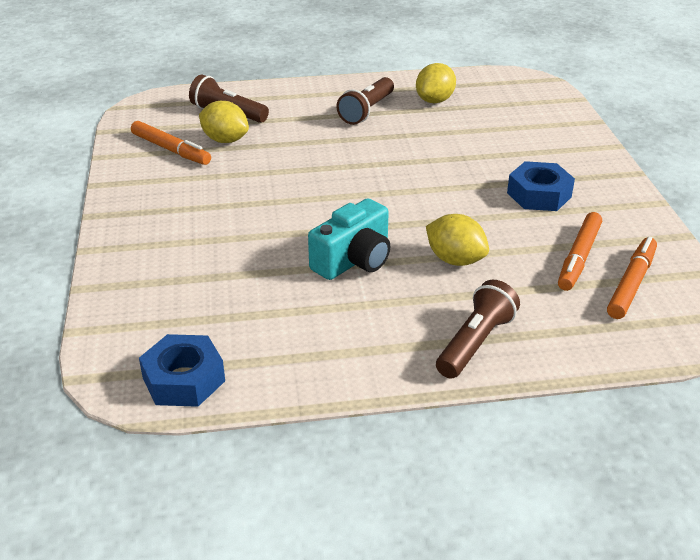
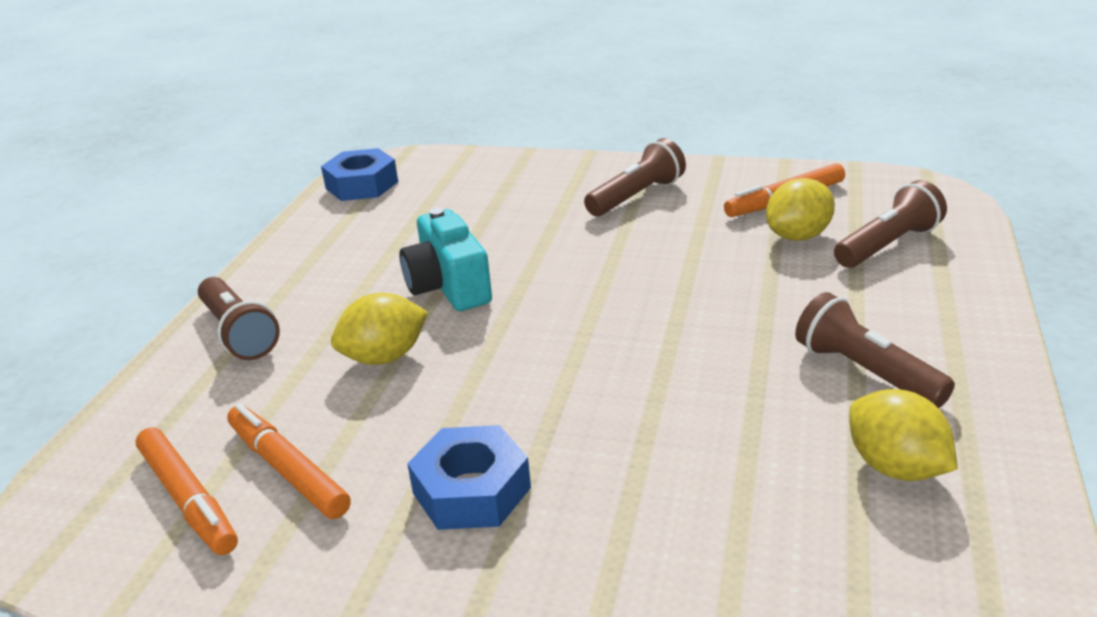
camera: 115 degrees right, 5 degrees down
none -> brown flashlight [584,138,686,216]

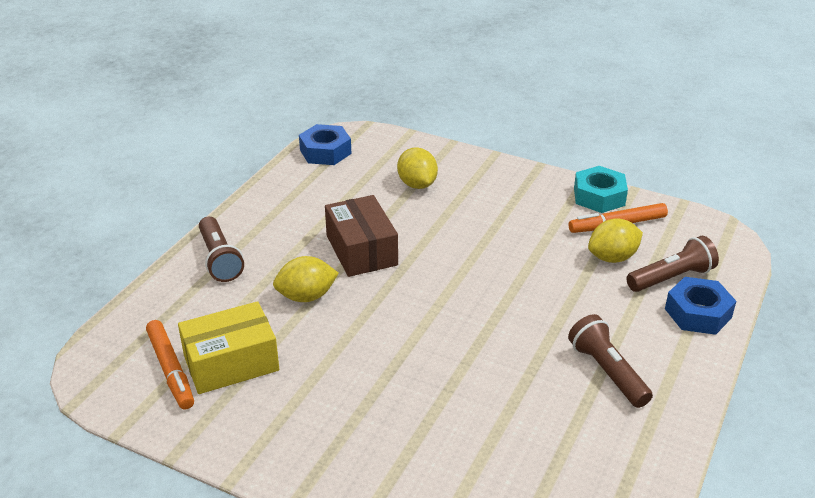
camera: 10 degrees right, 5 degrees up
orange marker [227,404,351,519] -> yellow box [178,301,279,394]
turquoise camera [399,208,492,311] -> brown box [325,195,398,277]
blue nut [407,425,531,530] -> blue nut moved to [665,277,736,335]
brown flashlight [584,138,686,216] -> none
yellow lemon [849,389,958,481] -> yellow lemon moved to [397,147,438,189]
none -> turquoise nut [574,166,628,213]

